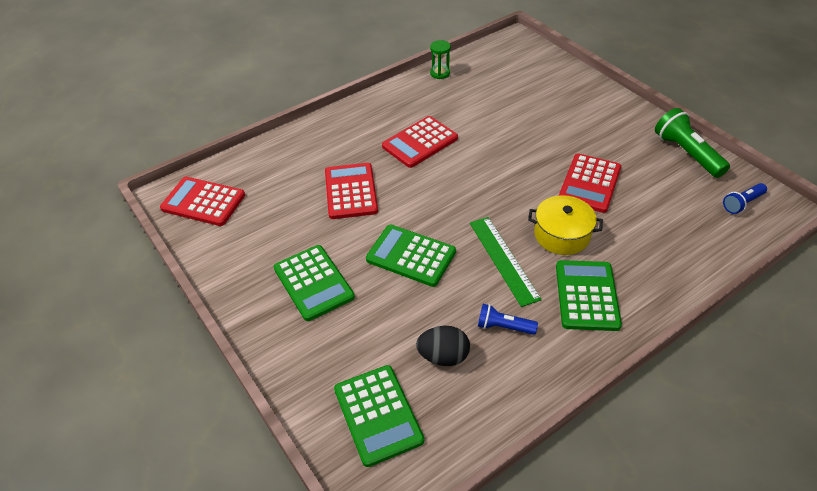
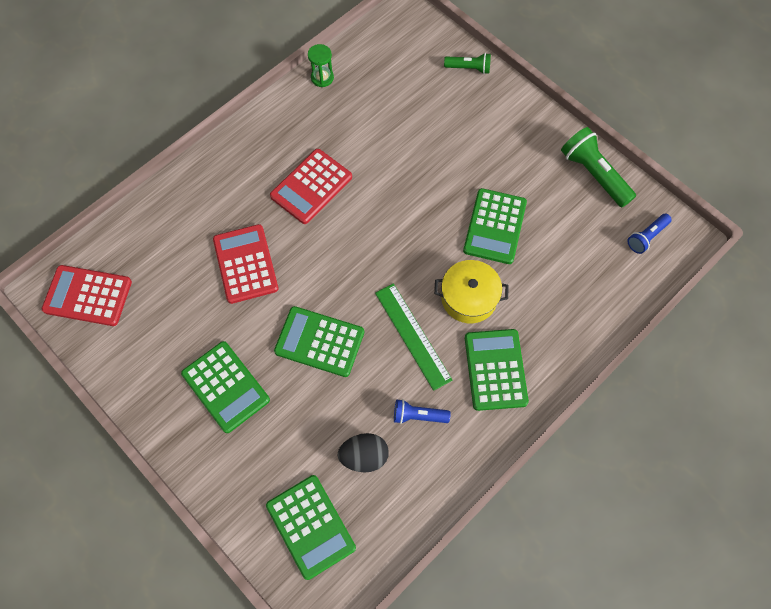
camera: 10 degrees left, 20 degrees up
red calculator [559,154,621,213] -> green calculator [463,188,527,264]
none -> green flashlight [444,53,491,74]

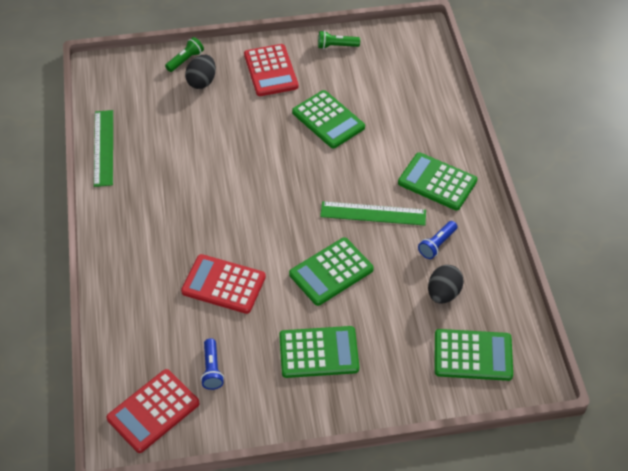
camera: 55 degrees left, 15 degrees down
red calculator [270,149,352,224] -> red calculator moved to [244,44,298,96]
green hourglass [308,44,334,87] -> green ruler [94,110,113,187]
yellow pot [434,260,509,323] -> none
green flashlight [561,127,636,207] -> green flashlight [318,31,360,49], size x0.58
blue flashlight [627,214,672,254] -> blue flashlight moved to [201,338,224,390]
none -> black egg [185,55,216,89]

